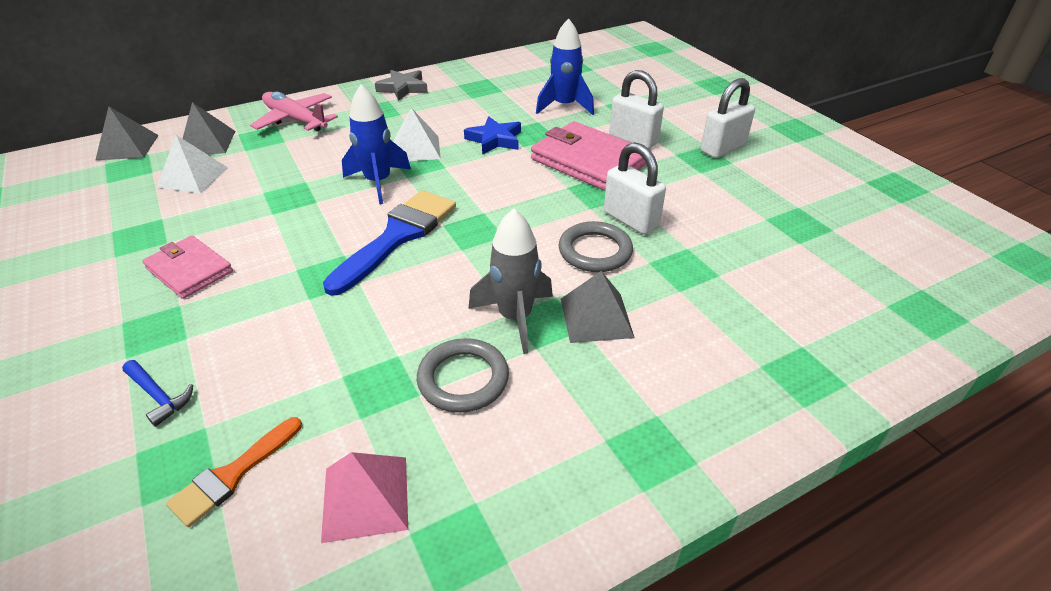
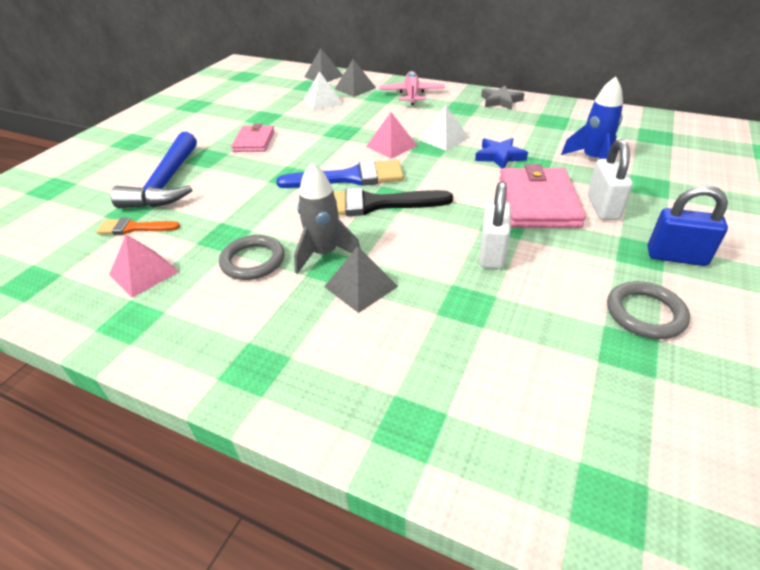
camera: 55 degrees right, 0 degrees up
blue hammer [122,360,193,427] -> blue hammer [111,132,197,209], size x2.48
blue rocket [342,85,411,204] -> pink pyramid [366,112,417,159]
grey ring [559,221,633,272] -> grey ring moved to [607,281,690,339]
white padlock [701,78,755,158] -> blue padlock [648,185,728,266]
none -> black brush [333,188,453,216]

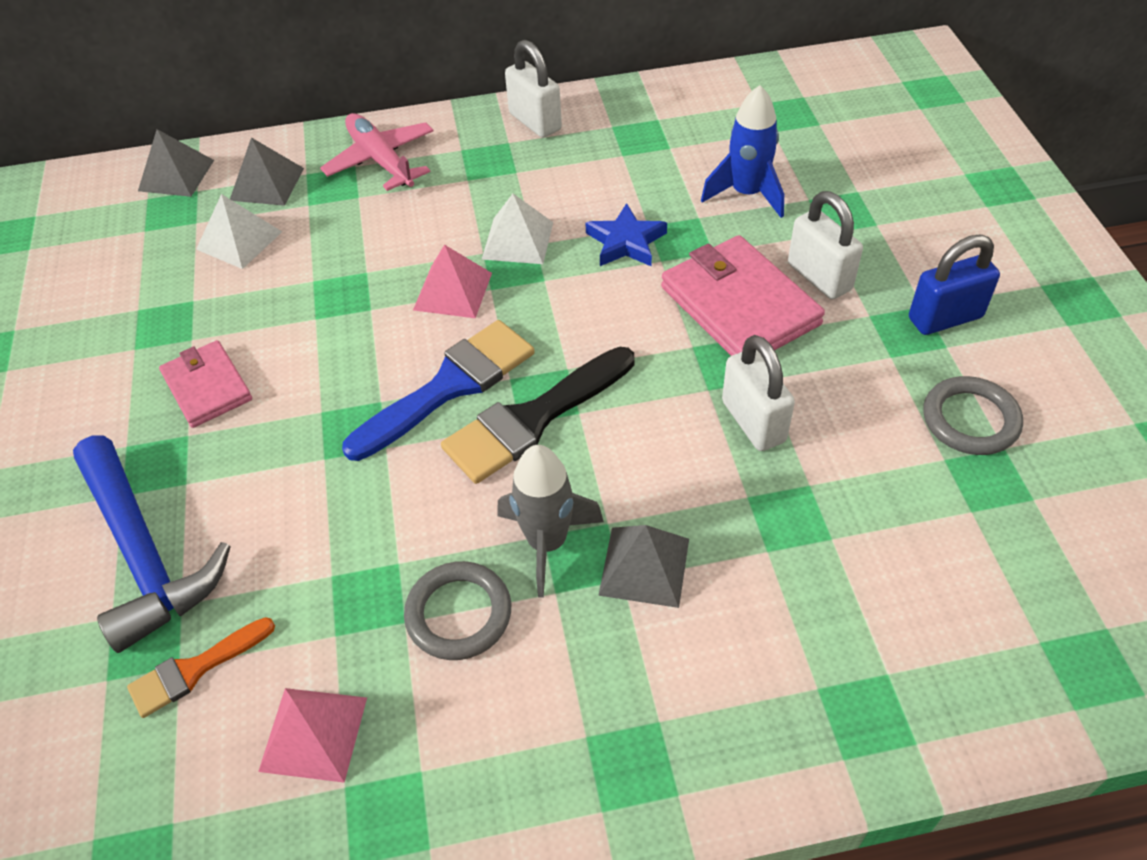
camera: 35 degrees left, 10 degrees up
grey star [481,86,524,110] -> white padlock [505,40,562,138]

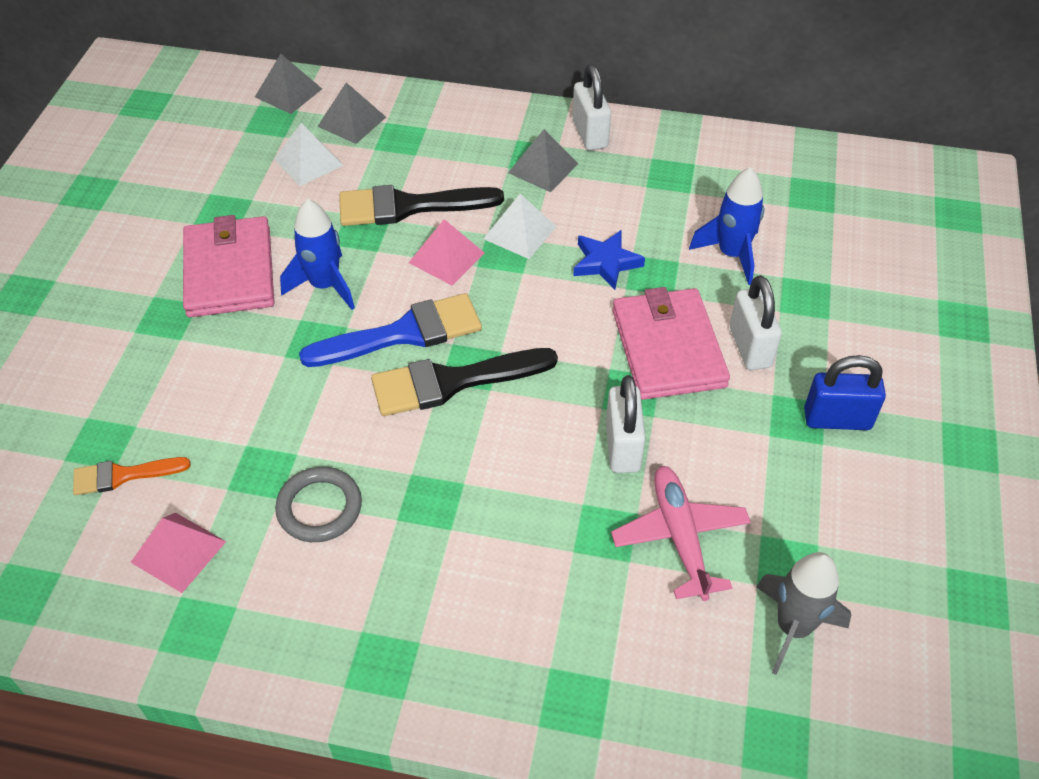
camera: 20 degrees right, 0 degrees up
blue hammer [73,436,231,653] -> none
pink wallet [159,340,252,428] -> pink wallet [183,215,274,317], size x1.63
pink plane [320,113,434,191] -> pink plane moved to [611,466,751,601]
grey rocket [497,445,604,598] -> grey rocket moved to [756,552,851,675]
grey pyramid [598,525,689,608] -> grey pyramid moved to [508,129,578,192]
grey ring [923,376,1023,455] -> none
none -> blue rocket [280,199,355,310]
none -> black brush [339,185,504,226]

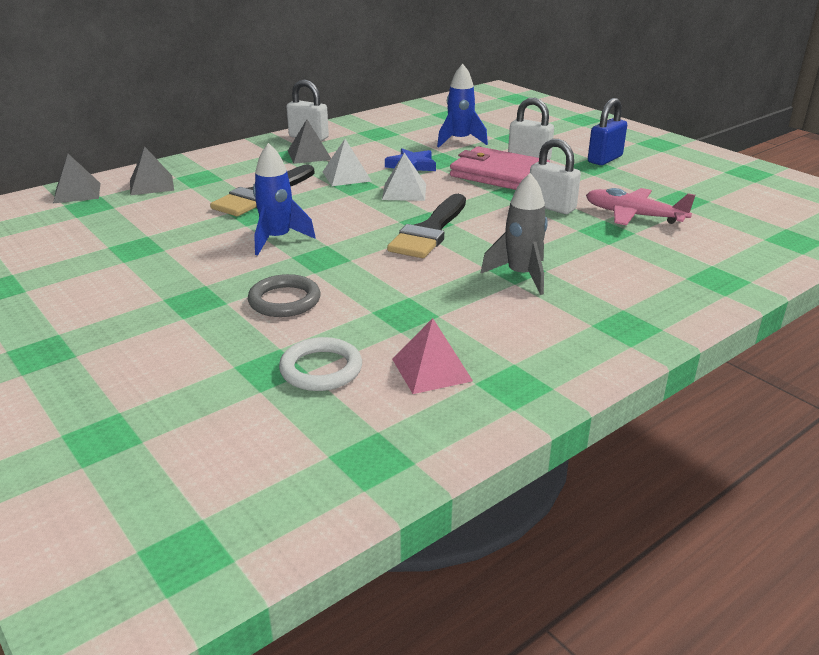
camera: 50 degrees left, 20 degrees down
orange brush [73,457,191,495] -> white ring [279,337,362,391]
pink wallet [183,215,274,317] -> none
white pyramid [274,123,344,186] -> white pyramid moved to [382,153,426,201]
grey ring [275,467,362,542] -> grey ring moved to [248,274,320,317]
blue brush [299,293,482,367] -> none
pink pyramid [409,219,485,286] -> none
grey rocket [756,552,851,675] -> grey rocket moved to [480,173,548,295]

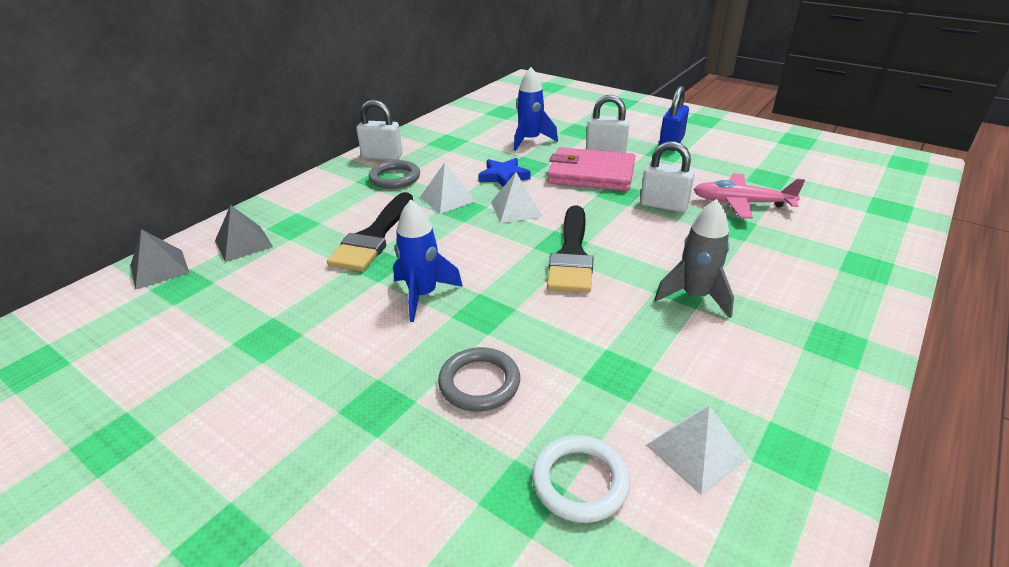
camera: 15 degrees left, 5 degrees up
grey pyramid [288,120,331,164] -> grey ring [369,160,420,189]
pink pyramid [392,318,473,394] -> white pyramid [646,405,748,495]

